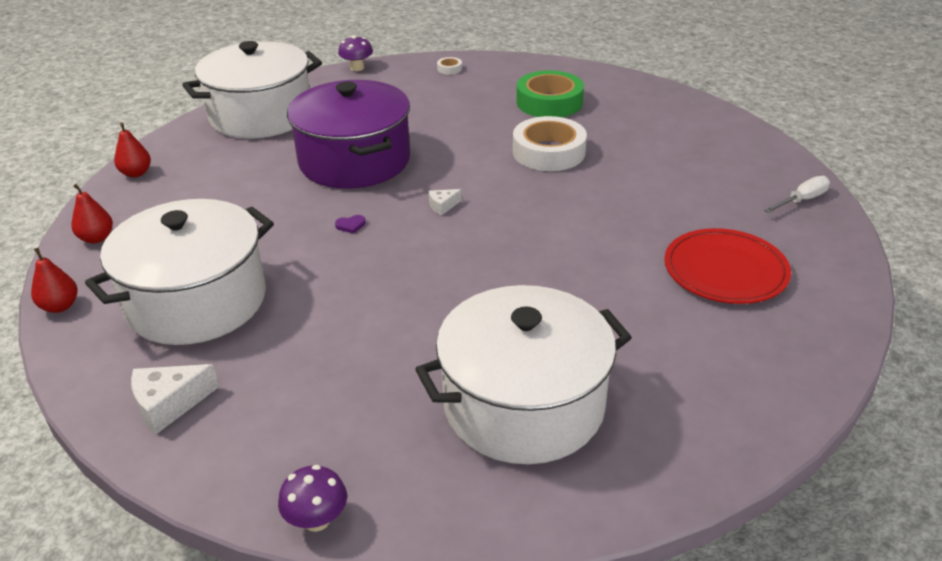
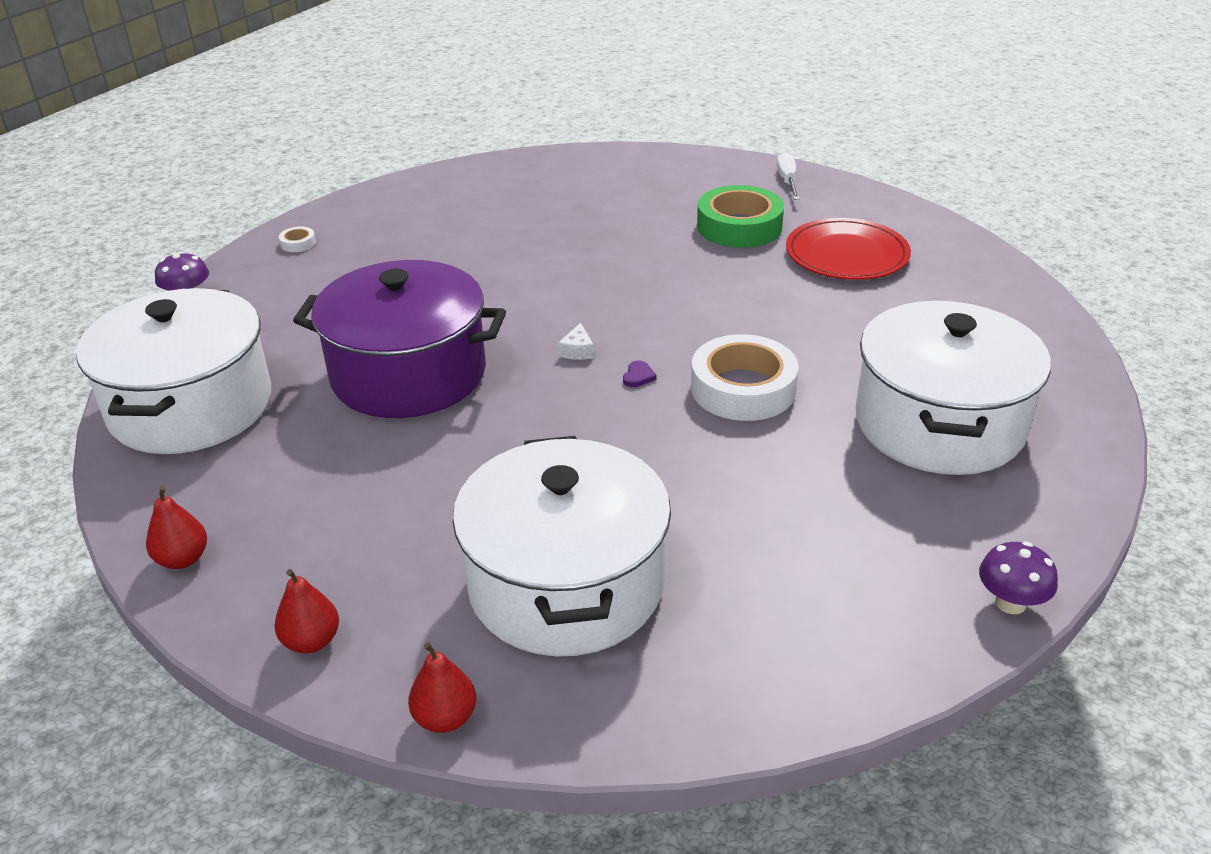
camera: 55 degrees left, 0 degrees up
white cheese [131,364,219,434] -> none
purple heart [335,215,366,234] -> purple heart moved to [623,360,657,387]
white tape [513,116,587,171] -> white tape moved to [691,334,799,421]
green tape [516,70,584,117] -> green tape moved to [697,185,784,248]

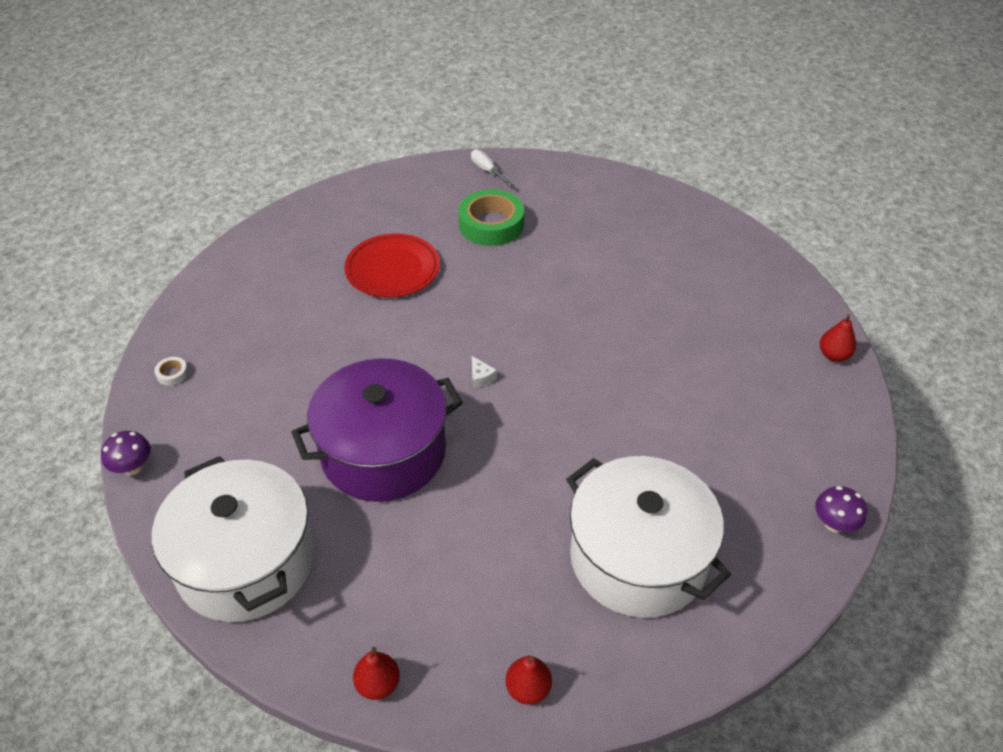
camera: 35 degrees left, 10 degrees up
red pear [408,642,476,733] -> red pear moved to [820,314,856,362]
purple heart [623,360,657,387] -> none
white tape [691,334,799,421] -> none
red plate [786,218,911,280] -> red plate moved to [344,233,440,298]
white pot [856,301,1051,475] -> none
purple mushroom [979,542,1058,614] -> purple mushroom moved to [815,486,867,533]

